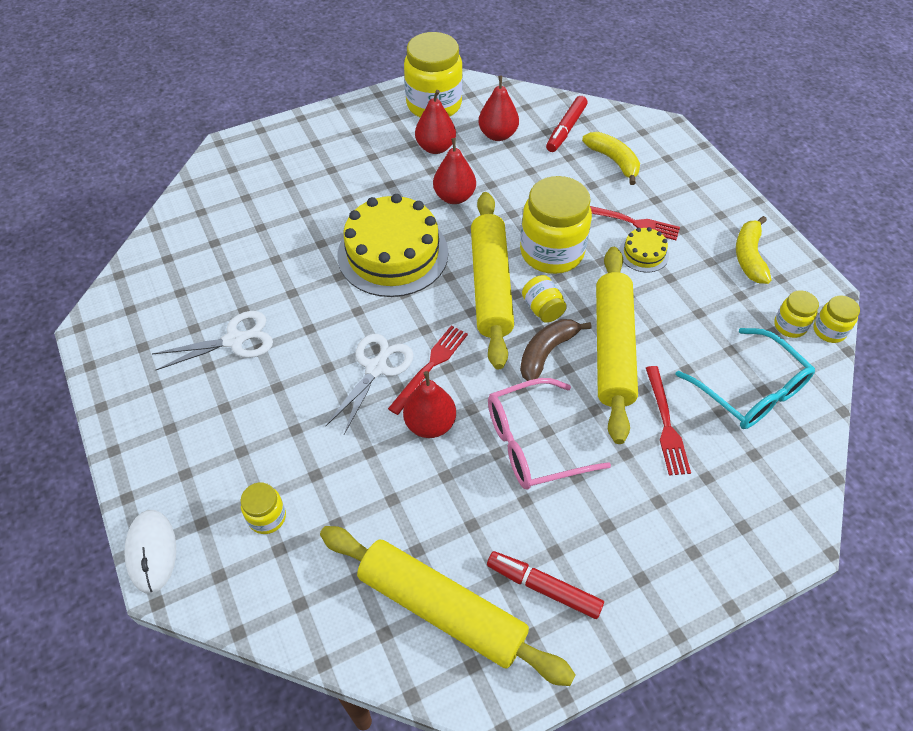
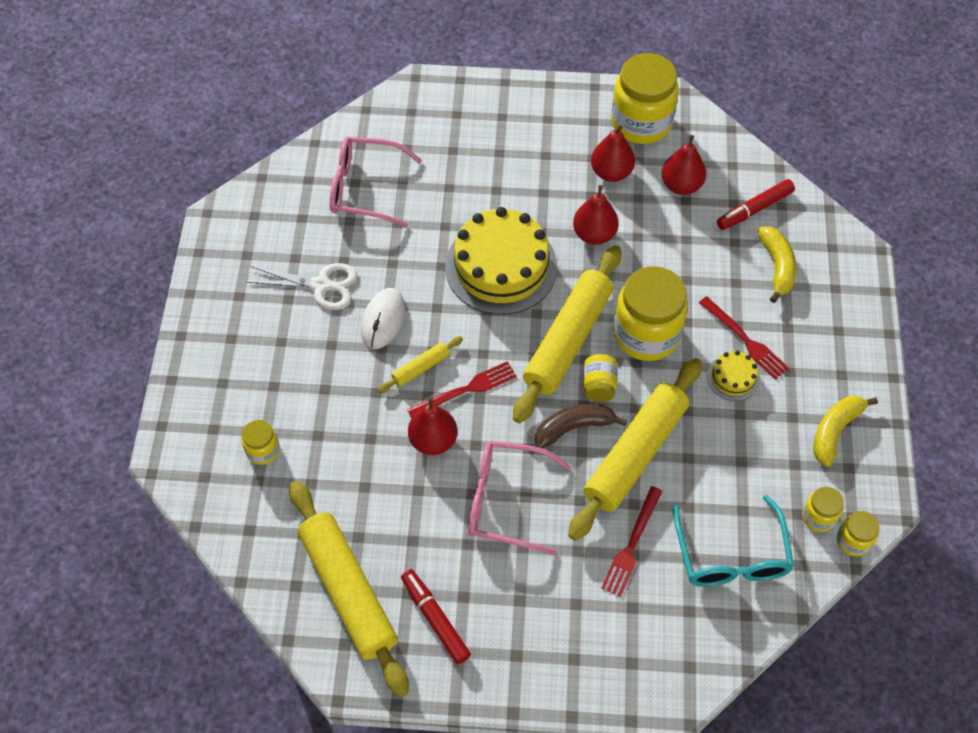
camera: 30 degrees right, 5 degrees up
white mouse [124,510,176,594] -> white mouse moved to [361,288,405,349]
white scissors [326,334,414,434] -> yellow rolling pin [378,336,463,393]
none -> pink glasses [330,137,422,228]

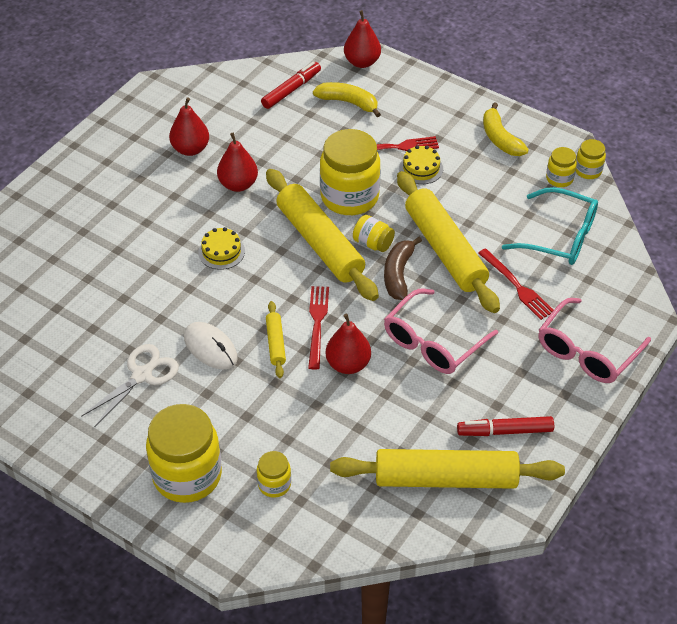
camera: 60 degrees left, 10 degrees down
pink glasses [330,137,422,228] -> pink glasses moved to [538,298,651,383]
yellow cake [445,207,557,315] -> yellow cake [198,227,245,270], size x0.45
yellow jar [611,53,678,144] -> yellow jar moved to [146,404,222,503]
red pear [662,135,706,195] -> red pear moved to [344,10,381,68]
red marker [717,179,795,230] -> red marker turned 135 degrees counterclockwise [261,62,321,109]

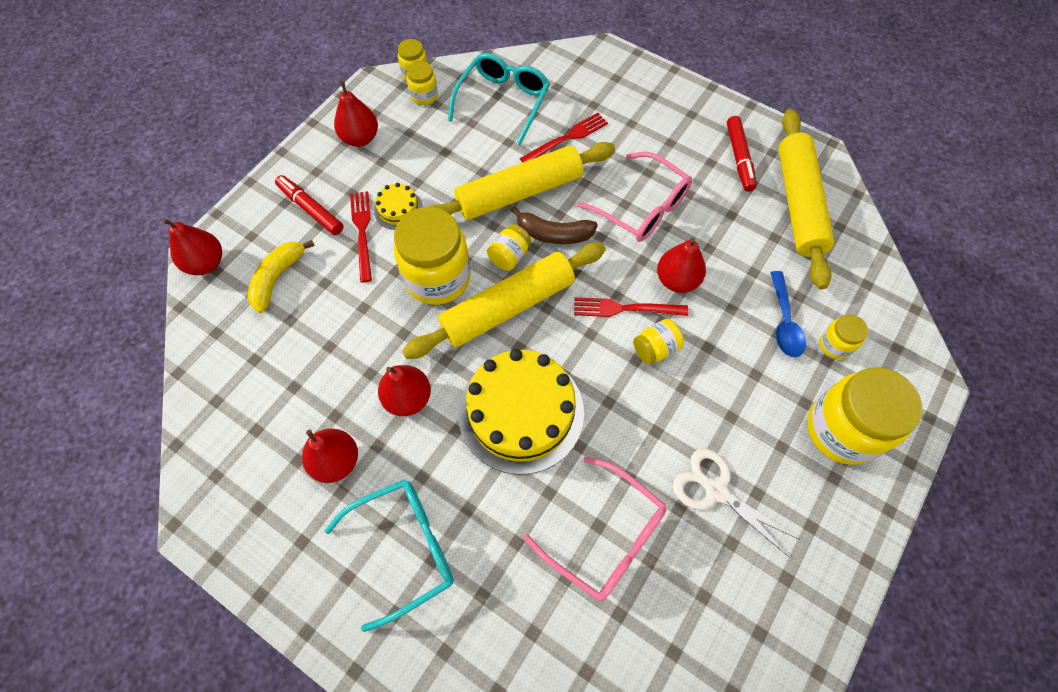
camera: 90 degrees left, 15 degrees up
white mouse [184,322,238,370] -> none
yellow cake [198,227,245,270] -> yellow cake [458,349,584,475], size x2.23
red marker [261,62,321,109] -> red marker moved to [275,175,344,235]
yellow rolling pin [266,301,286,378] -> yellow jar [633,319,684,364]
yellow banana [483,102,529,156] -> red pear [334,81,378,147]
pink glasses [538,298,651,383] -> pink glasses moved to [524,457,666,601]
none -> turquoise glasses [325,479,454,632]
none -> blue spoon [770,271,806,358]

